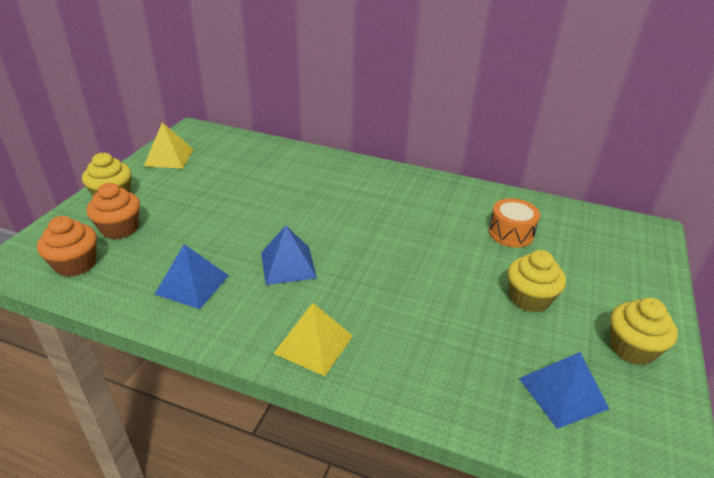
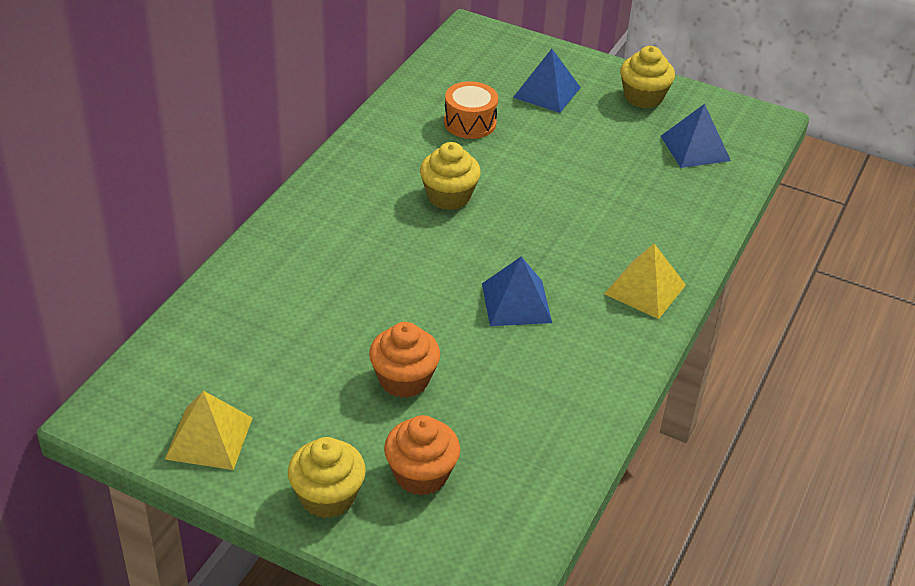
camera: 85 degrees left, 5 degrees up
orange cupcake [37,216,97,277] -> orange cupcake moved to [369,322,440,398]
blue pyramid [154,244,229,309] -> blue pyramid moved to [513,49,581,113]
yellow cupcake [508,250,566,312] -> yellow cupcake moved to [420,142,481,210]

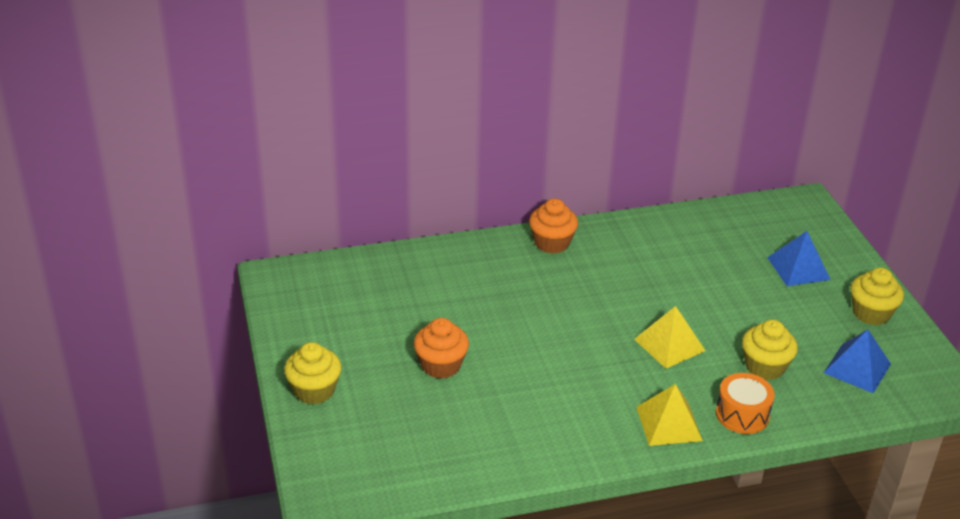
camera: 50 degrees right, 5 degrees down
yellow pyramid [165,391,252,470] -> yellow pyramid moved to [634,306,706,369]
orange cupcake [384,415,460,495] -> orange cupcake moved to [529,198,578,253]
yellow cupcake [420,142,481,210] -> yellow cupcake moved to [742,319,798,380]
orange drum [444,81,498,139] -> orange drum moved to [716,373,775,434]
blue pyramid [482,256,552,326] -> none

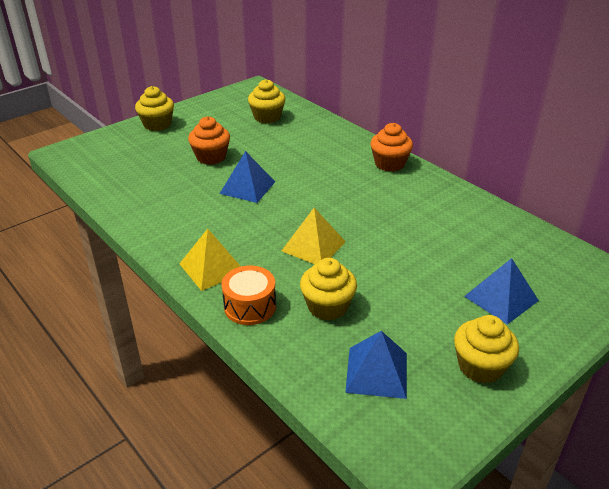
camera: 65 degrees right, 0 degrees up
none -> blue pyramid [220,151,275,203]
none -> yellow cupcake [248,79,285,124]

